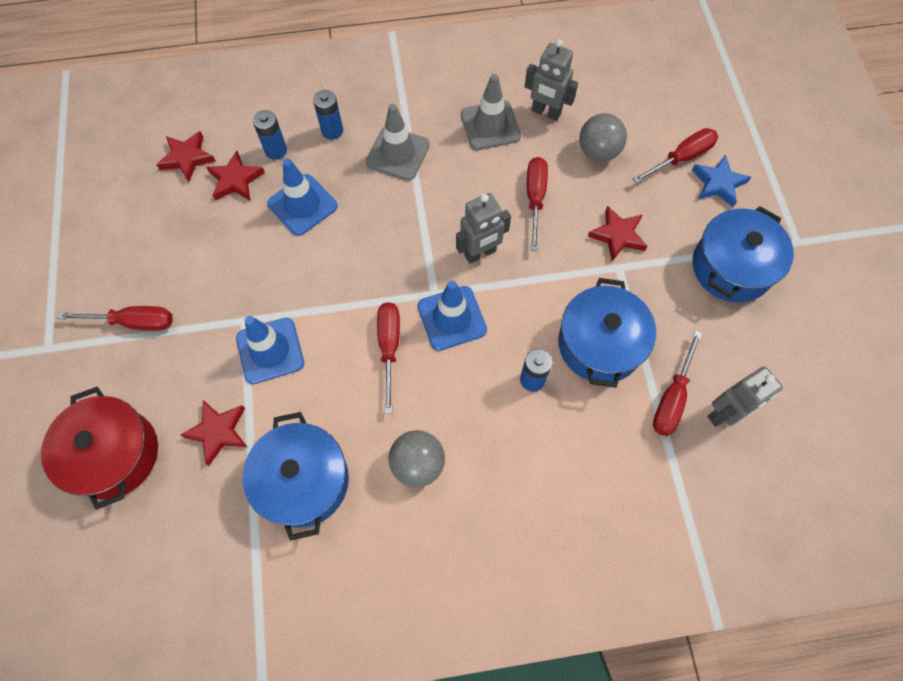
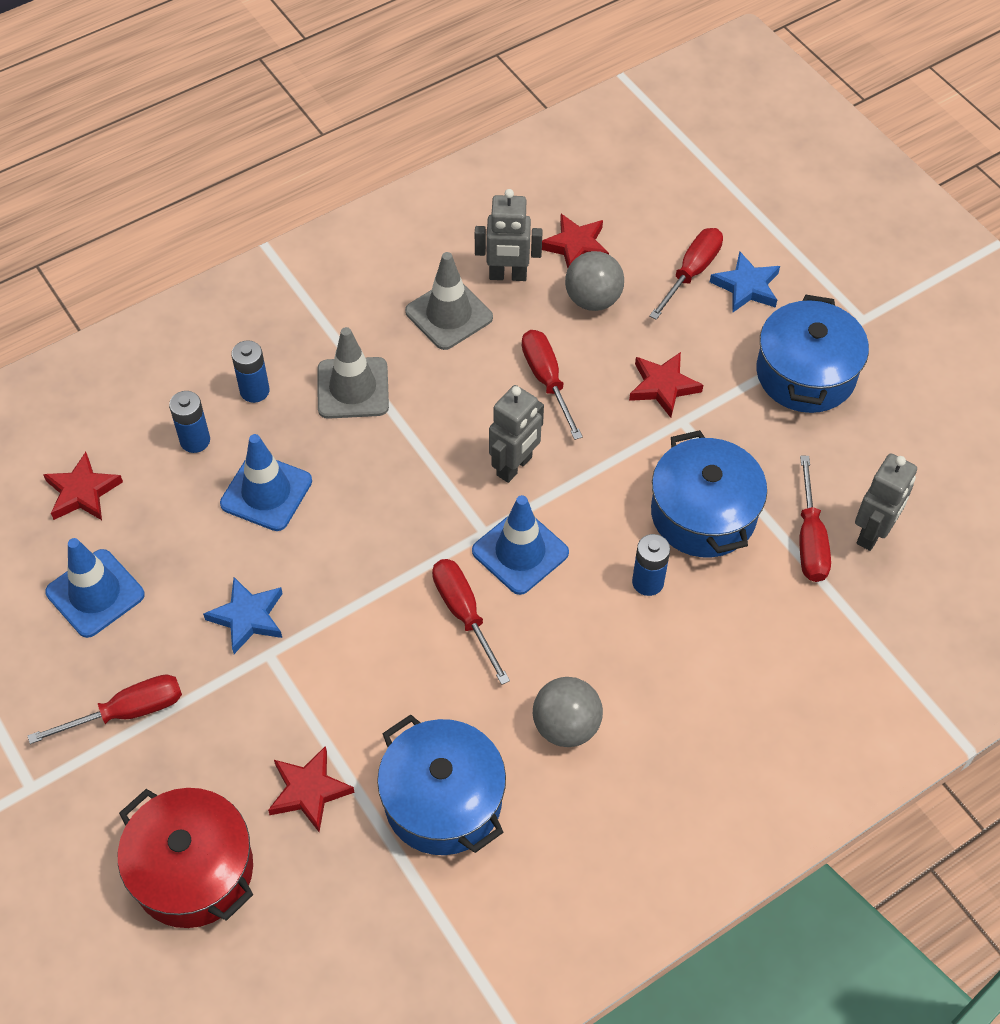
camera: 25 degrees left, 10 degrees down
red star [206,151,265,201] -> red star moved to [542,214,609,268]
blue traffic cone [236,316,304,384] -> blue traffic cone moved to [45,538,145,638]
none -> blue star [203,577,283,654]

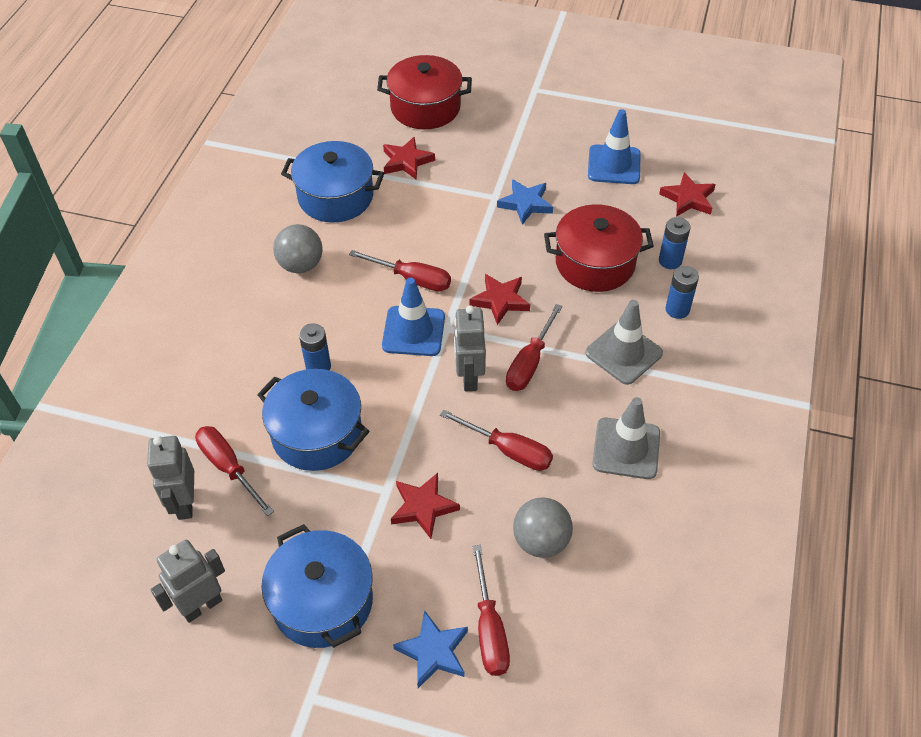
camera: 140 degrees right, 5 degrees down
red screwdriver [27,674,182,744] -> red screwdriver moved to [506,304,563,391]
blue traffic cone [220,434,312,531] -> red pot [544,204,654,292]
grey robot [475,189,543,281] -> grey robot moved to [151,540,225,623]
red star [542,214,609,268] -> red star moved to [470,274,530,325]

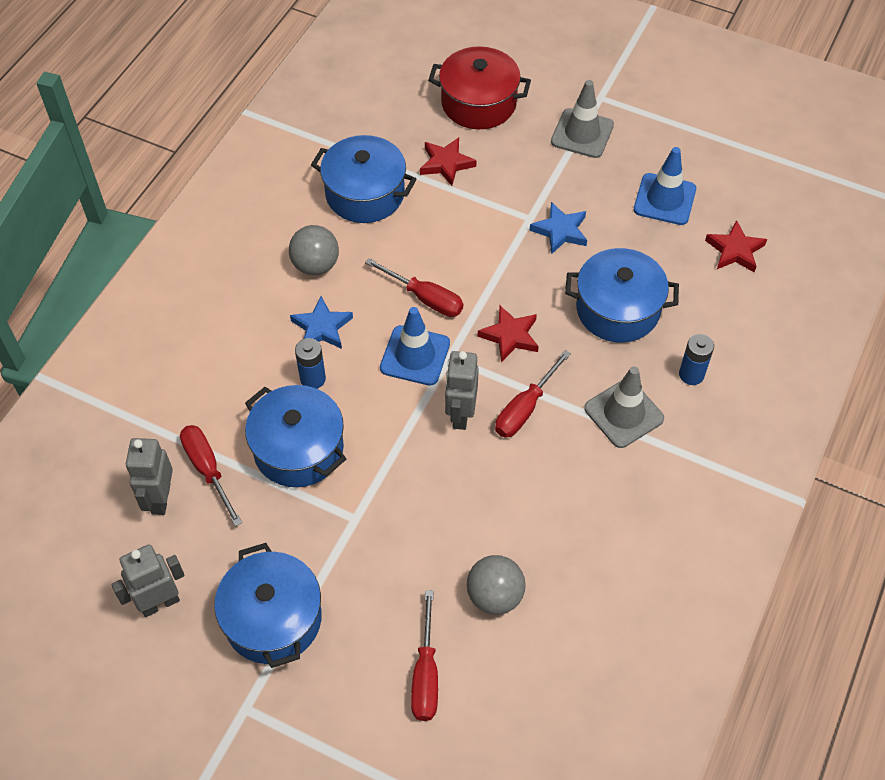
camera: 10 degrees right, 5 degrees up
red star [391,473,460,539] -> none
blue star [393,610,468,688] -> blue star moved to [290,296,353,349]
red screwdriver [440,410,553,471] -> none
red pot [544,204,654,292] -> blue pot [565,248,679,343]
grey traffic cone [592,397,660,479] -> grey traffic cone moved to [551,80,614,158]
blue battery [659,217,691,269] -> none

